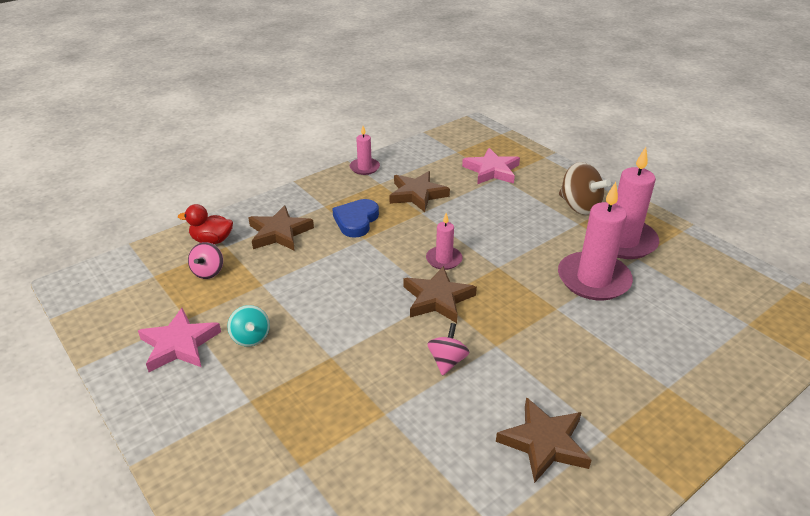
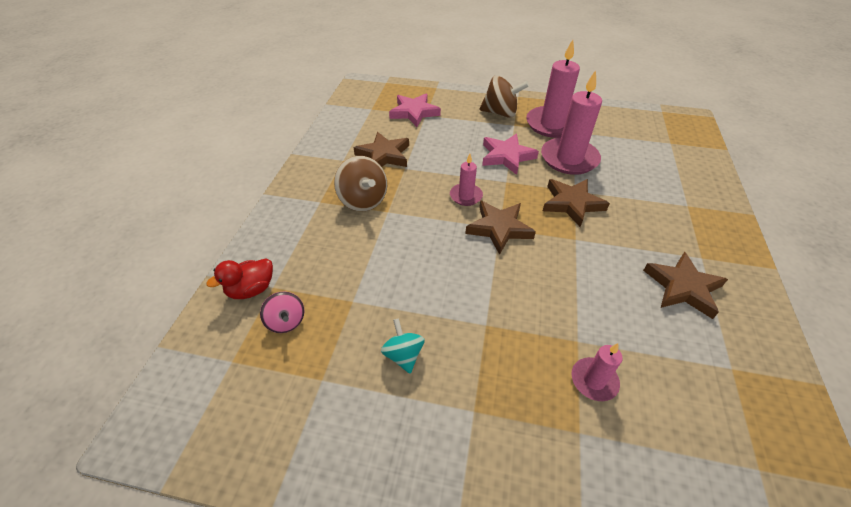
camera: 40 degrees left, 10 degrees up
pink star [138,308,221,372] -> pink star moved to [482,134,539,175]
turquoise spinning top [227,305,270,347] -> turquoise spinning top turned 135 degrees counterclockwise [381,318,425,374]
brown star [248,205,314,251] -> brown star moved to [543,179,610,227]
blue heart [332,199,379,238] -> brown spinning top [334,156,387,211]
pink candle [350,126,380,175] -> pink candle moved to [572,343,623,401]
pink spinning top [427,323,469,376] -> none

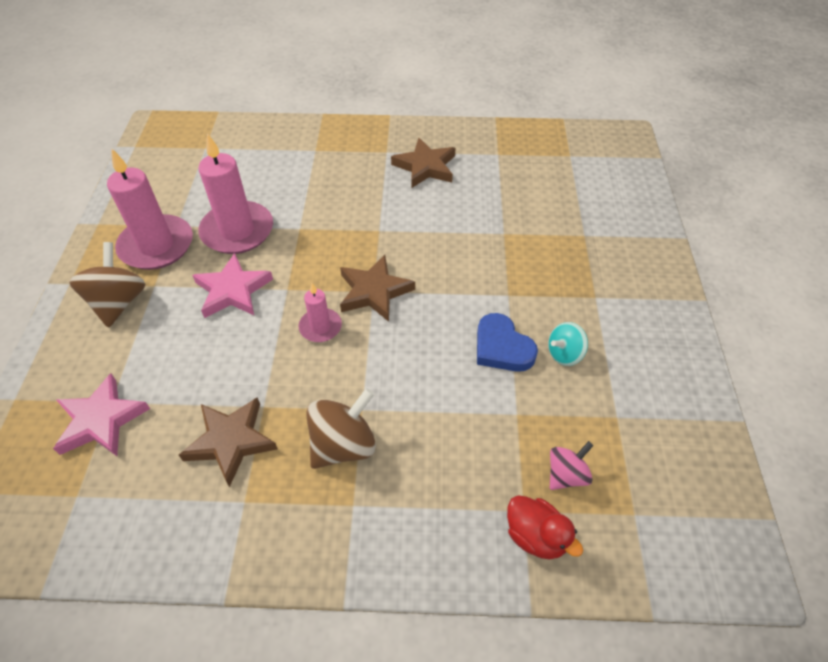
camera: 100 degrees left, 5 degrees up
brown star [543,179,610,227] -> none
pink candle [572,343,623,401] -> none
none -> blue heart [477,313,538,372]

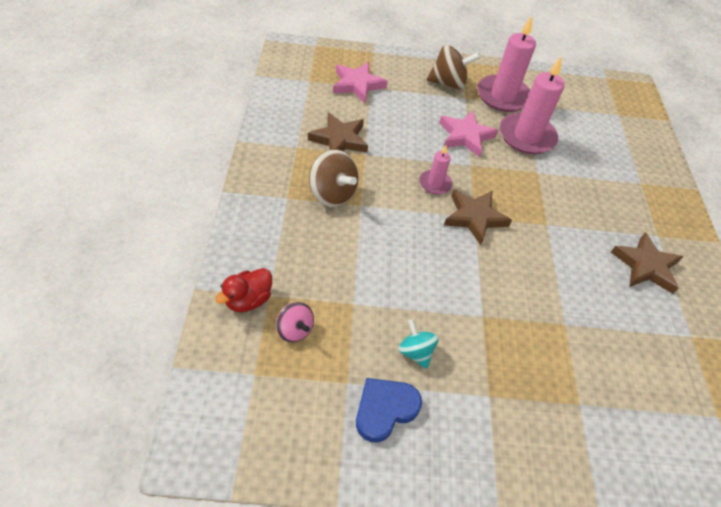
camera: 85 degrees right, 0 degrees up
blue heart [477,313,538,372] -> blue heart moved to [356,378,422,442]

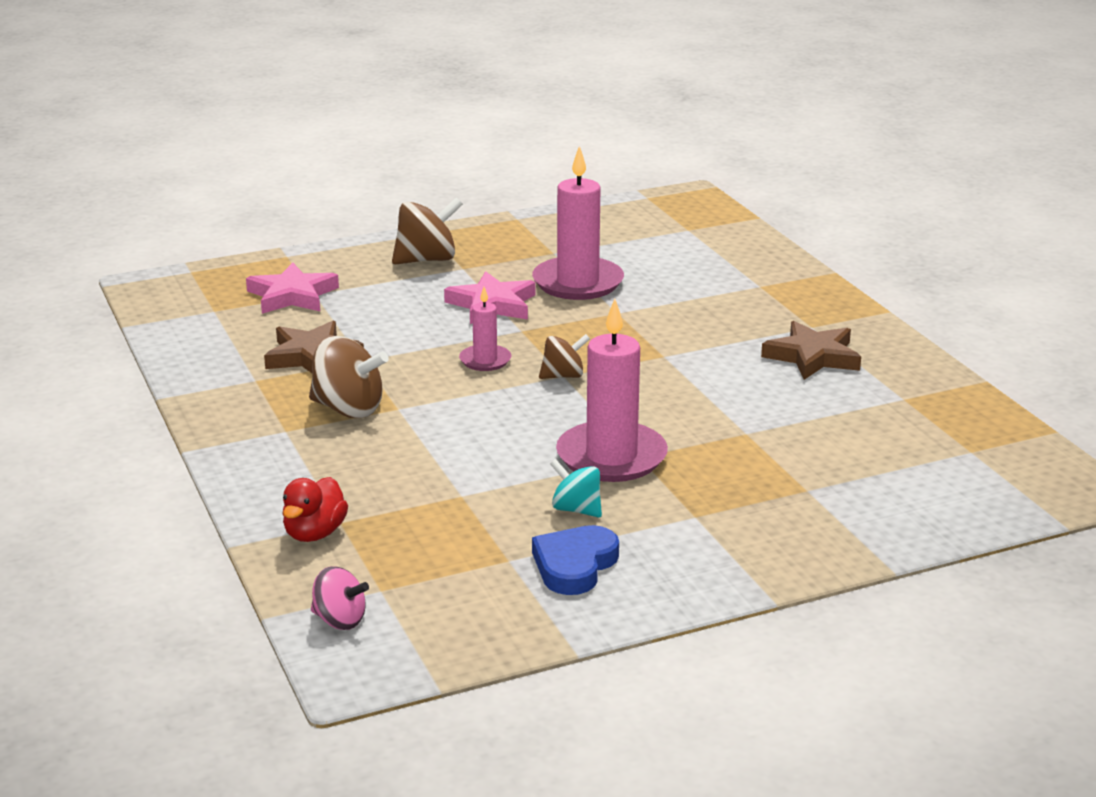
camera: 20 degrees left, 25 degrees down
pink spinning top [276,302,314,342] -> pink spinning top moved to [311,566,369,630]
brown star [444,189,512,245] -> brown spinning top [539,334,590,379]
pink candle [477,16,536,112] -> pink candle moved to [556,299,668,482]

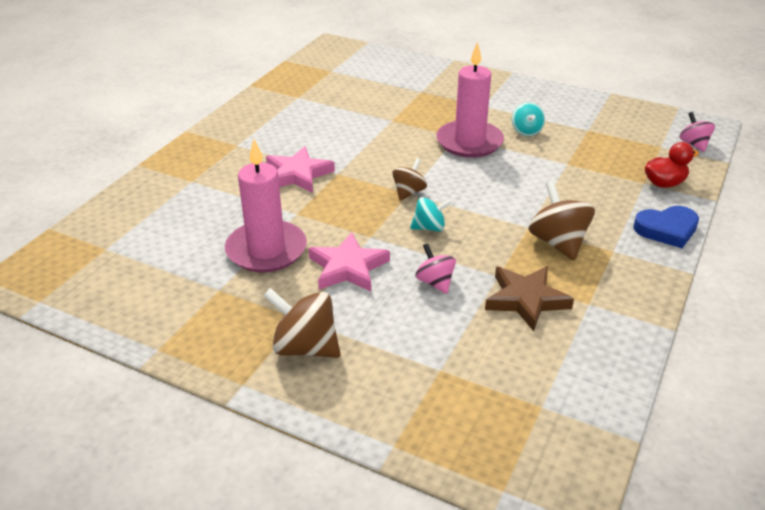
camera: 130 degrees left, 10 degrees up
pink star [246,263,339,314] -> pink star moved to [266,146,335,193]
pink candle [459,287,512,371] -> turquoise spinning top [410,197,452,232]
blue heart [532,525,619,595] -> blue heart moved to [633,206,699,248]
brown spinning top [539,334,590,379] -> brown spinning top turned 90 degrees clockwise [392,158,427,200]
brown star [761,321,861,380] -> none
none -> pink spinning top [415,243,456,294]

